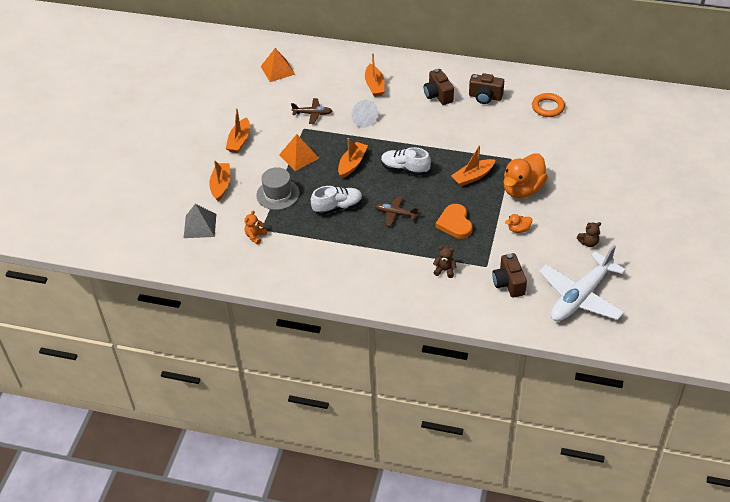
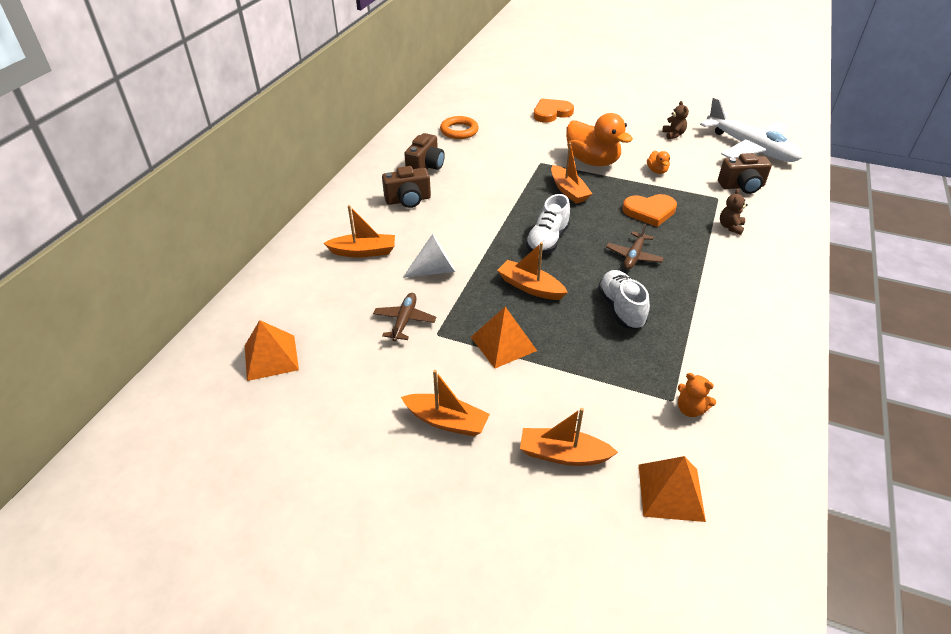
camera: 85 degrees left, 5 degrees down
grey pyramid [184,204,216,238] -> orange pyramid [639,456,706,522]
grey hat [256,167,299,210] -> none
none -> orange heart [534,98,574,123]

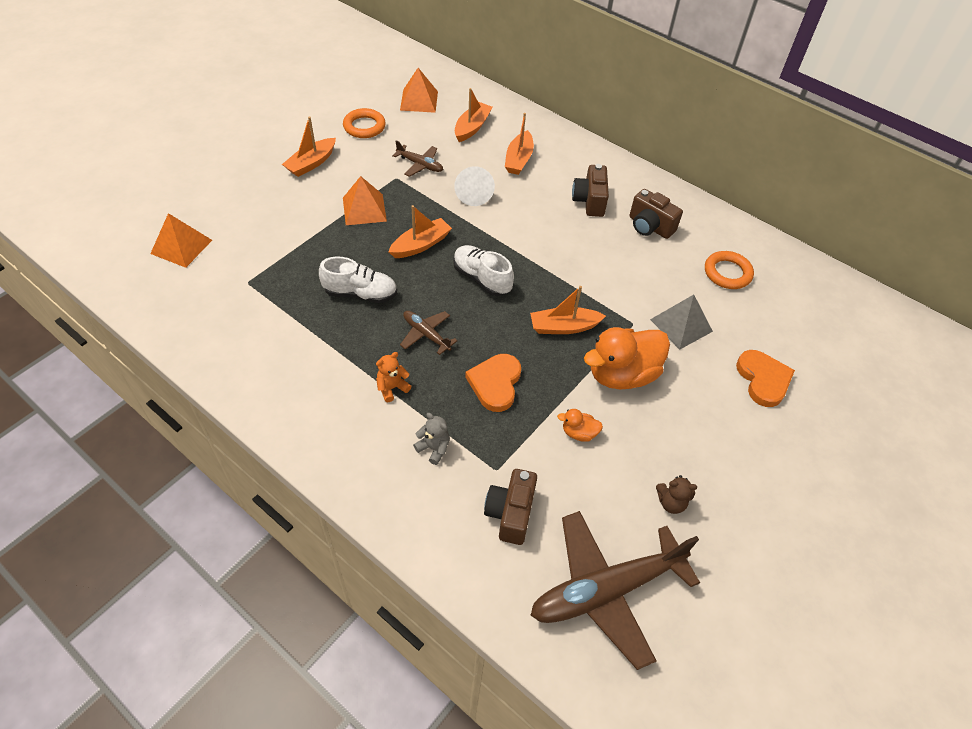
camera: 105 degrees right, 10 degrees up
orange boat [520,408,618,466] -> orange boat moved to [455,88,493,142]
orange teddy bear [678,373,716,417] -> orange teddy bear moved to [376,352,411,402]
white plane [700,97,802,162] -> brown plane [530,511,700,670]
brown teddy bear [720,189,748,235] -> grey teddy bear [413,413,450,465]
none -> orange ring [343,108,386,138]
none -> grey pyramid [650,295,713,350]

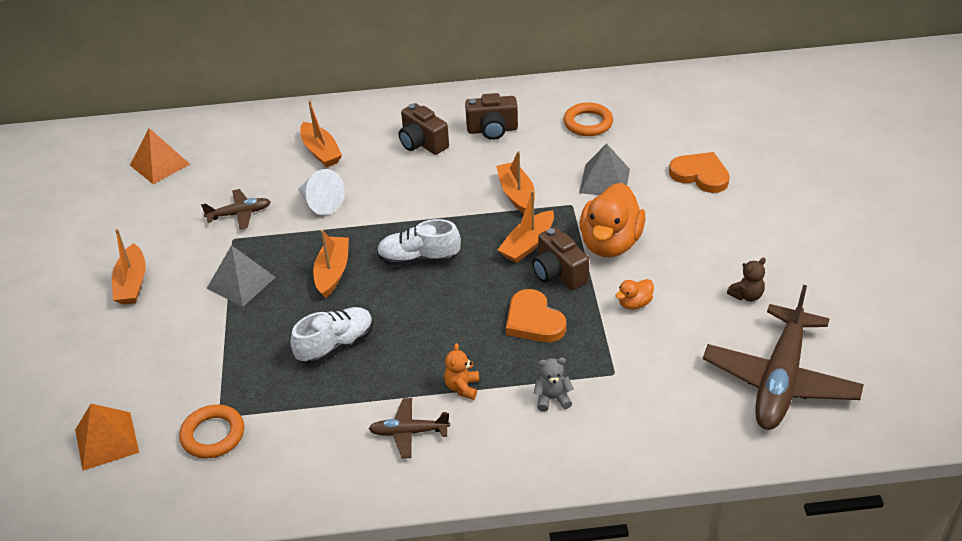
camera: 40 degrees left, 10 degrees down
orange ring [343,108,386,138] -> orange ring moved to [179,404,244,458]
orange pyramid [343,176,387,225] -> grey pyramid [207,245,276,307]
brown plane [400,311,458,355] -> brown plane moved to [369,398,450,459]
orange boat [455,88,493,142] -> orange boat moved to [496,151,535,214]
brown camera [484,469,537,545] -> brown camera moved to [532,227,589,290]

